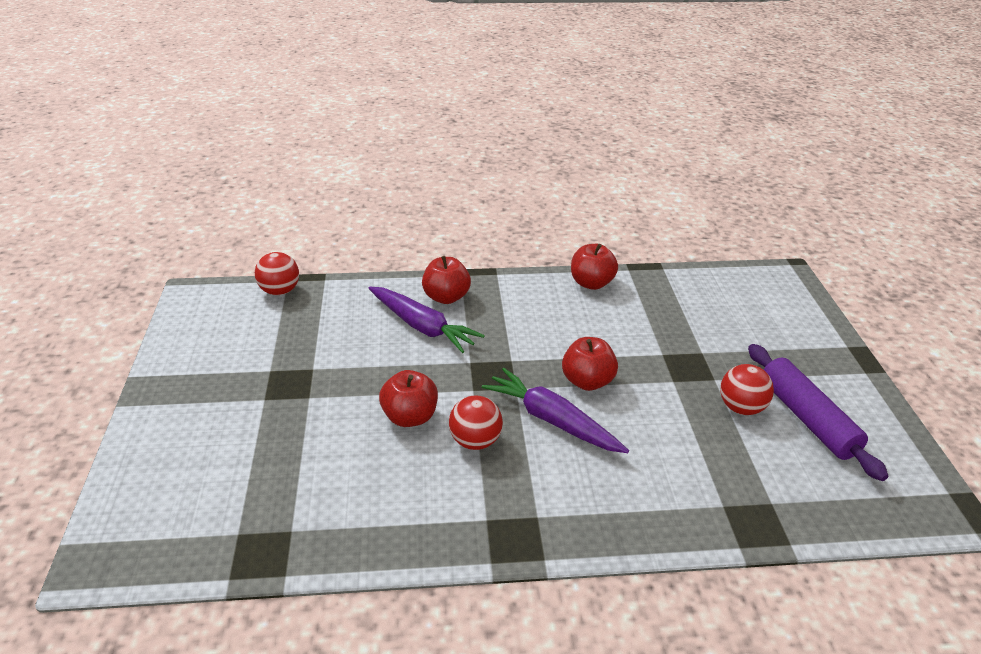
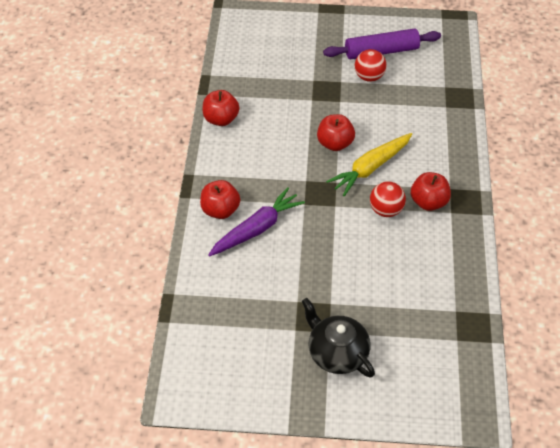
camera: 80 degrees left, 15 degrees up
red ball [255,252,299,295] -> none
red apple [379,370,438,427] -> red apple moved to [411,172,451,211]
purple carrot [482,368,629,453] -> yellow carrot [326,133,412,196]
none -> black teapot [301,298,375,378]

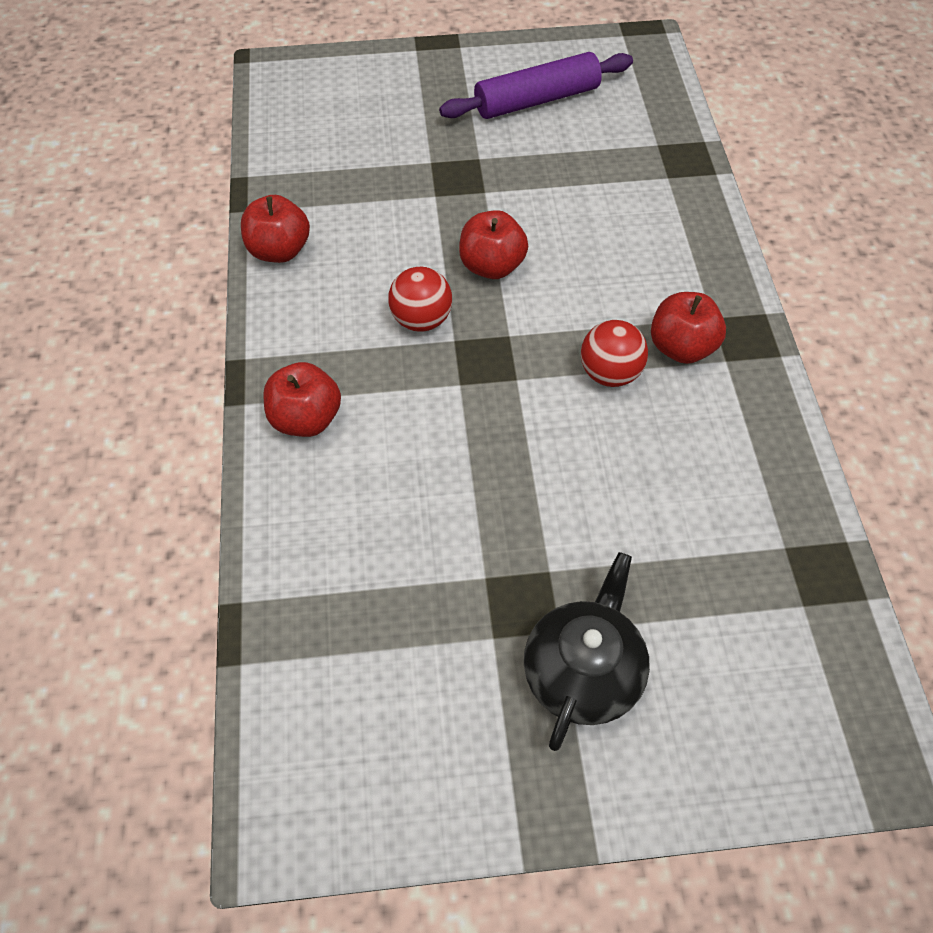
camera: 10 degrees left, 5 degrees up
purple carrot [208,187,305,256] -> none
black teapot [301,298,375,378] -> black teapot turned 75 degrees clockwise [524,552,650,751]
yellow carrot [326,133,412,196] -> none
red ball [354,49,387,82] -> red ball moved to [388,267,452,332]

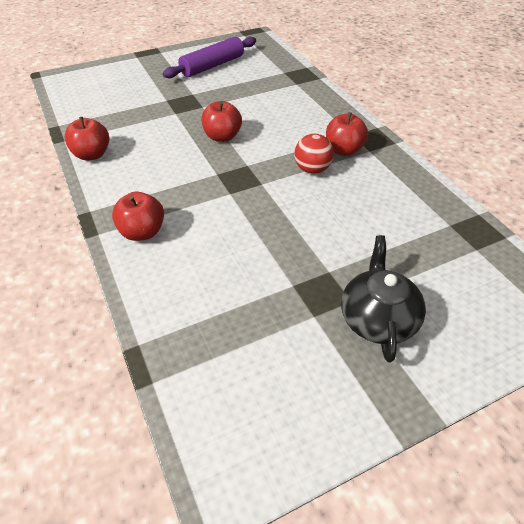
camera: 20 degrees left, 10 degrees down
red ball [388,267,452,332] -> none

